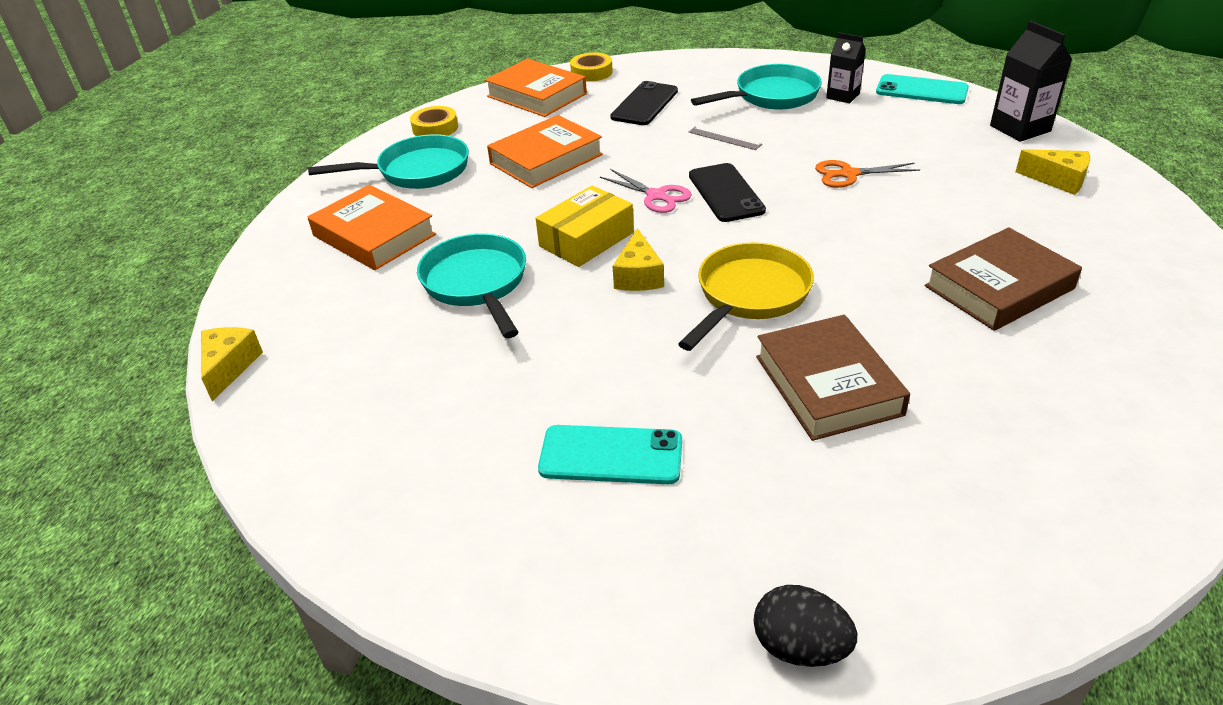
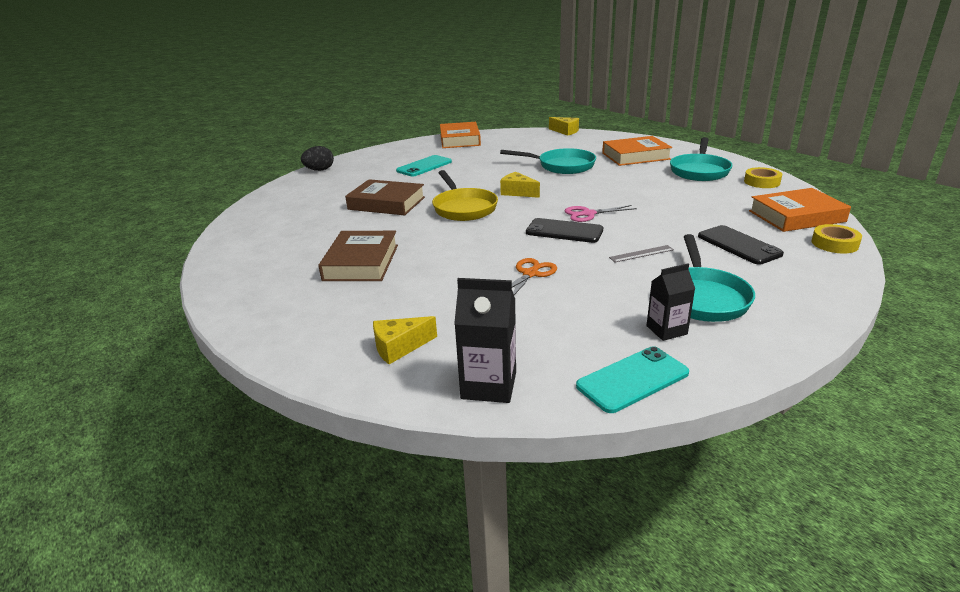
camera: 125 degrees right, 10 degrees down
orange book [487,115,603,188] -> orange book moved to [440,122,481,148]
yellow box [536,185,634,267] -> none

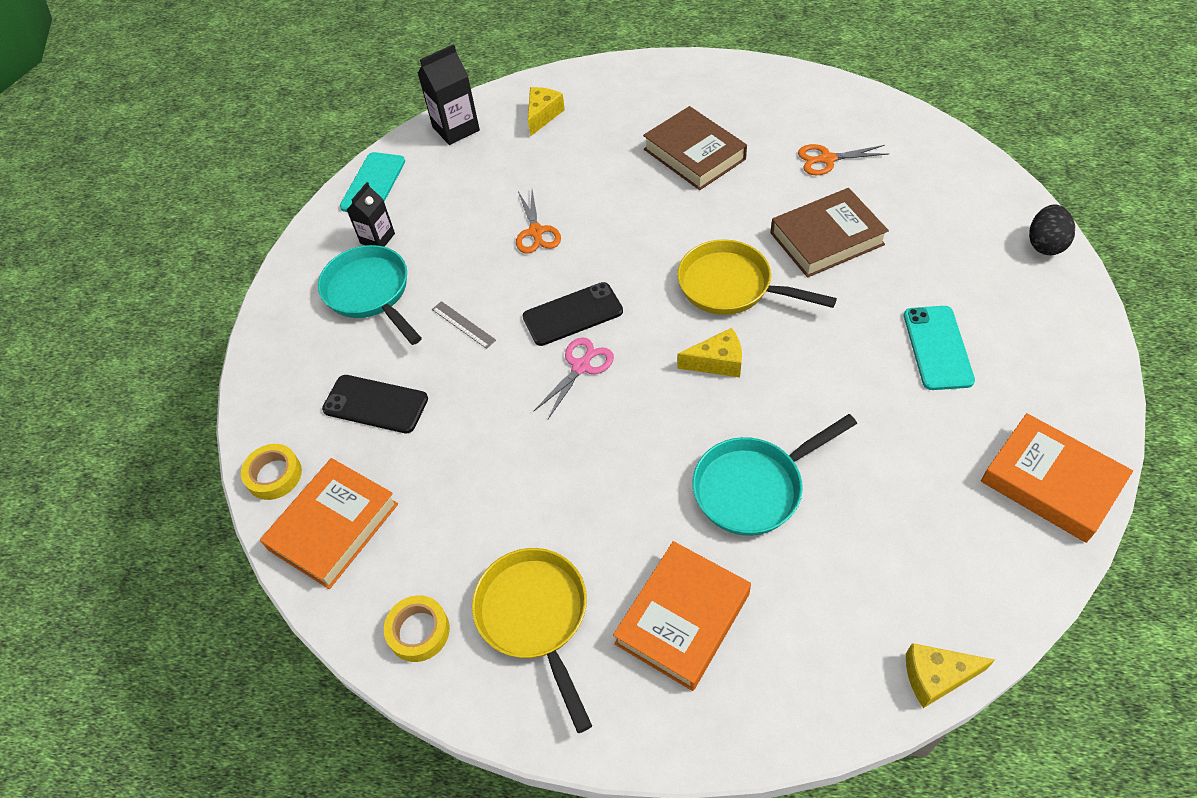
camera: 140 degrees right, 25 degrees up
grey ruler [609,245,674,262] -> grey ruler turned 75 degrees counterclockwise [432,301,496,349]
turquoise pan [670,137,733,181] -> yellow pan [472,548,592,733]
none -> orange scissors [798,144,889,175]

